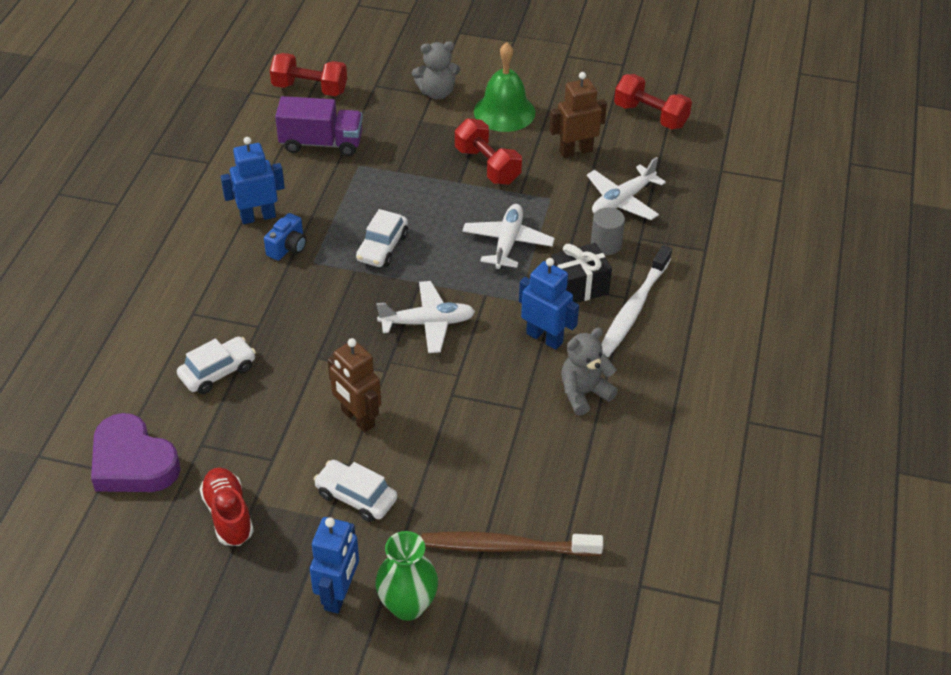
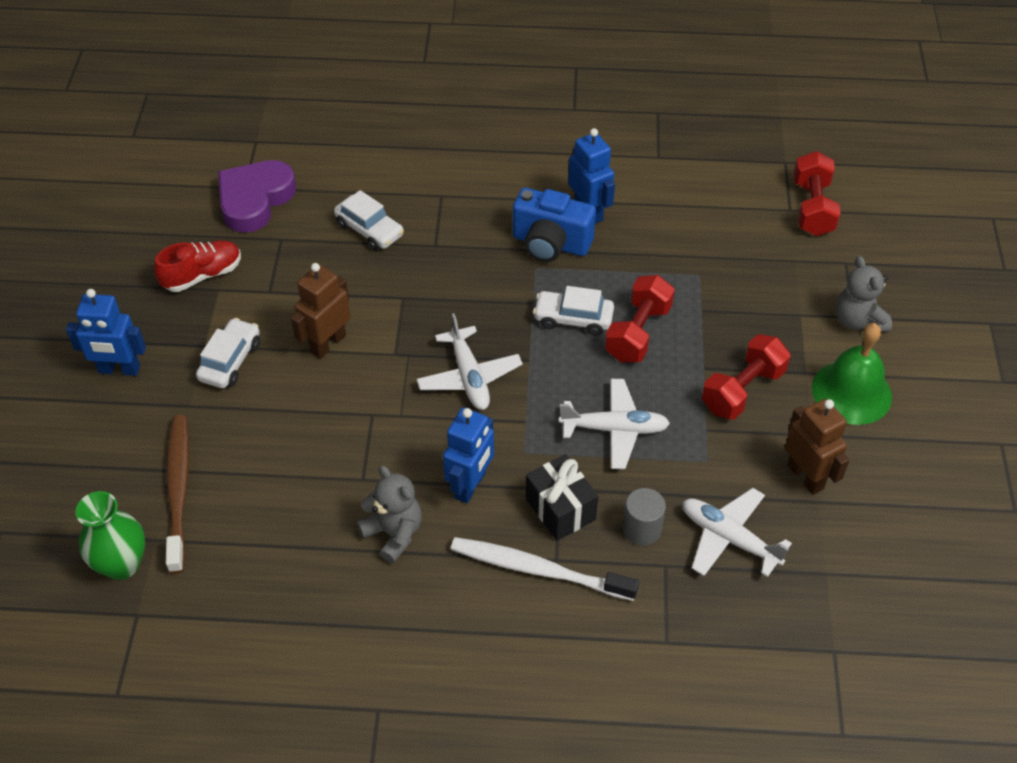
camera: 80 degrees right, 5 degrees up
blue camera [264,213,307,261] -> blue camera [513,188,596,262], size x1.70
purple truck [275,96,363,156] -> none
green vase [375,531,438,621] -> green vase moved to [75,491,145,580]
red dumbbell [614,74,692,130] -> red dumbbell moved to [605,275,675,362]

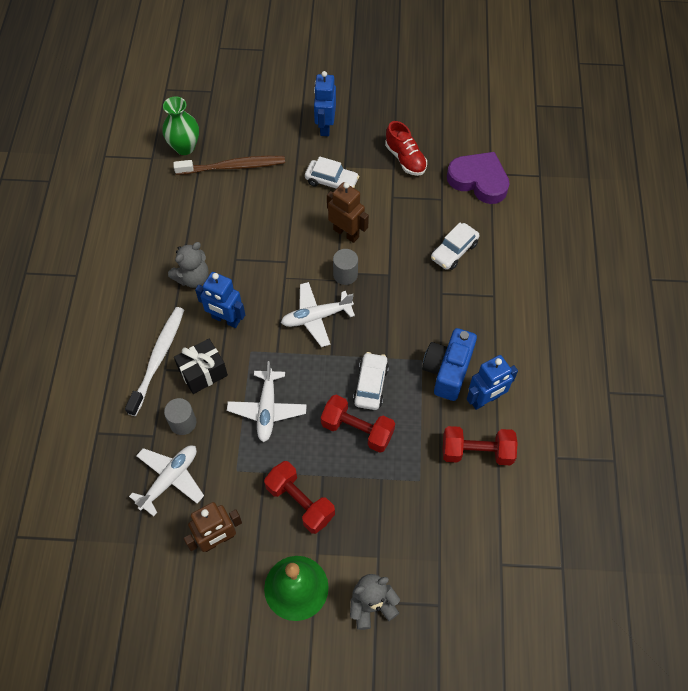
camera: 90 degrees right, 10 degrees up
red dumbbell [793,151,841,236] -> red dumbbell moved to [443,426,518,465]
none -> grey cylinder [333,249,358,285]

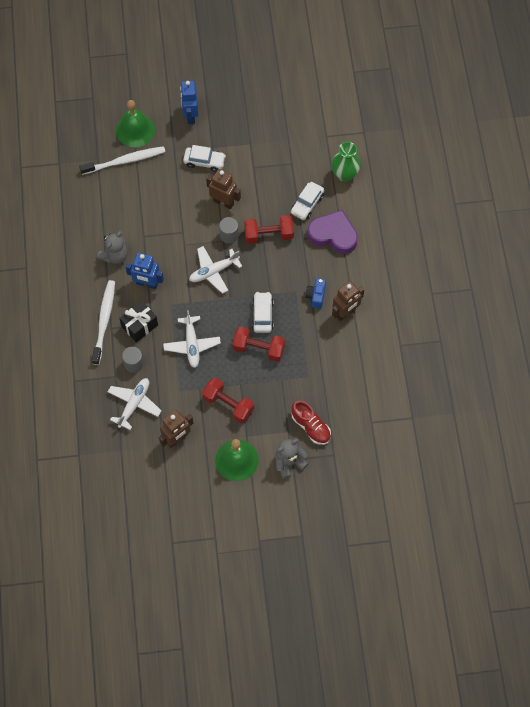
camera: 10 degrees left, 5 degrees up
green vase [162,97,199,155] -> green vase moved to [332,142,361,182]
brown toothbrush [173,156,285,175] -> white toothbrush [79,146,165,175]
red shoe [385,121,427,176] -> red shoe moved to [291,401,331,445]
blue camera [422,328,477,401] -> blue camera [305,278,326,309], size x0.59
red dumbbell [443,426,518,465] -> red dumbbell moved to [244,215,294,244]
purple heart [447,152,510,204] -> purple heart moved to [307,210,358,254]
blue robot [467,355,518,410] -> brown robot [332,281,364,321]
none -> green bell [116,100,155,147]

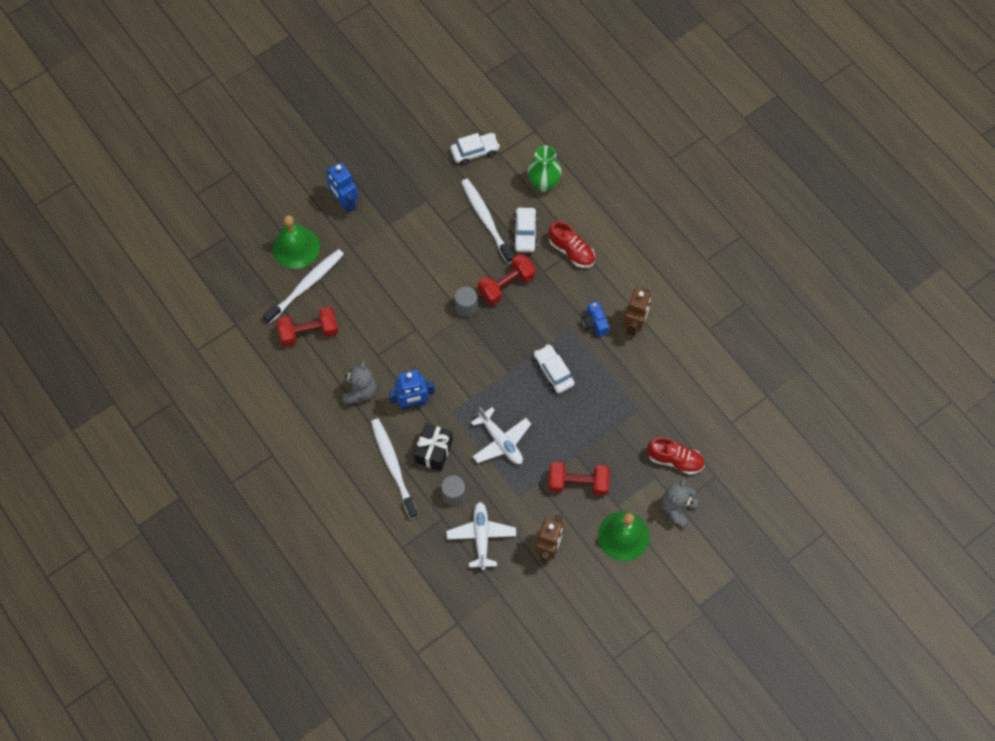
camera: 30 degrees left, 0 degrees up
white car [183,145,226,172] -> white car moved to [450,133,500,165]
white plane [189,246,242,294] -> none
brown robot [206,169,241,209] -> none
red dumbbell [232,326,285,362] -> red dumbbell moved to [277,307,338,346]
purple heart [307,210,358,254] -> red shoe [549,221,595,268]
none -> white toothbrush [461,179,514,264]

